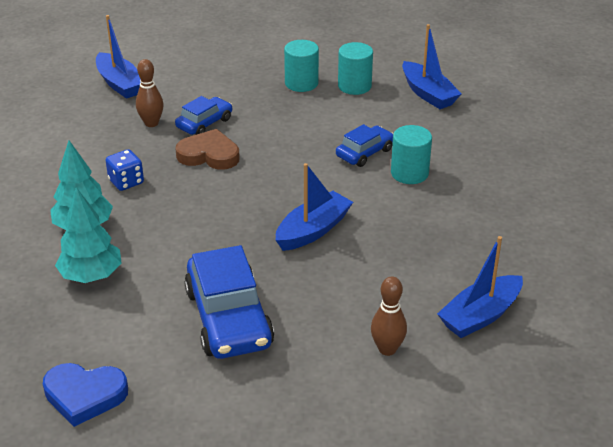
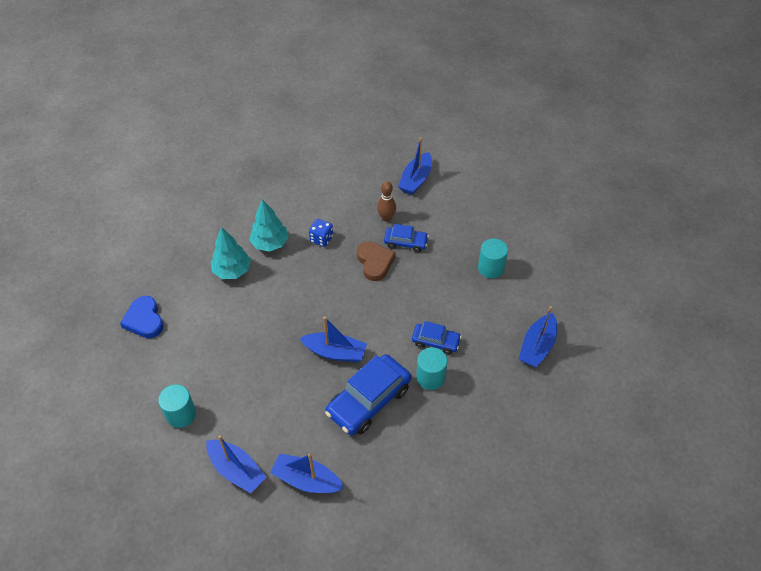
camera: 60 degrees right, 15 degrees up
blue car [184,245,274,359] -> blue car moved to [325,354,411,435]
turquoise cylinder [338,42,373,95] -> turquoise cylinder moved to [158,385,196,428]
brown bowling pin [371,277,407,356] -> none
none -> blue boat [206,435,266,493]

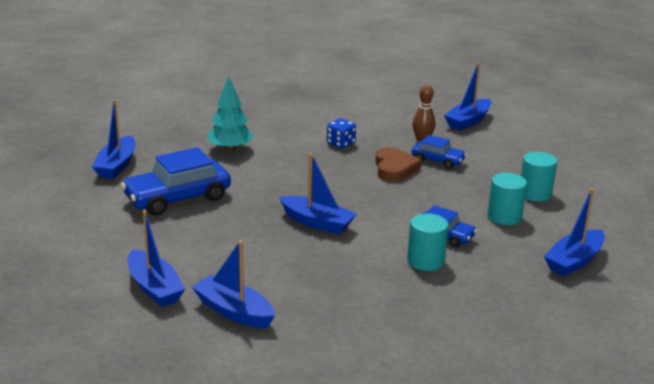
camera: 15 degrees right, 25 degrees down
blue heart [120,296,164,338] -> blue boat [92,100,135,179]
turquoise cylinder [158,385,196,428] -> turquoise cylinder moved to [488,173,527,225]
turquoise tree [249,199,289,252] -> none
blue car [325,354,411,435] -> blue car moved to [121,147,231,216]

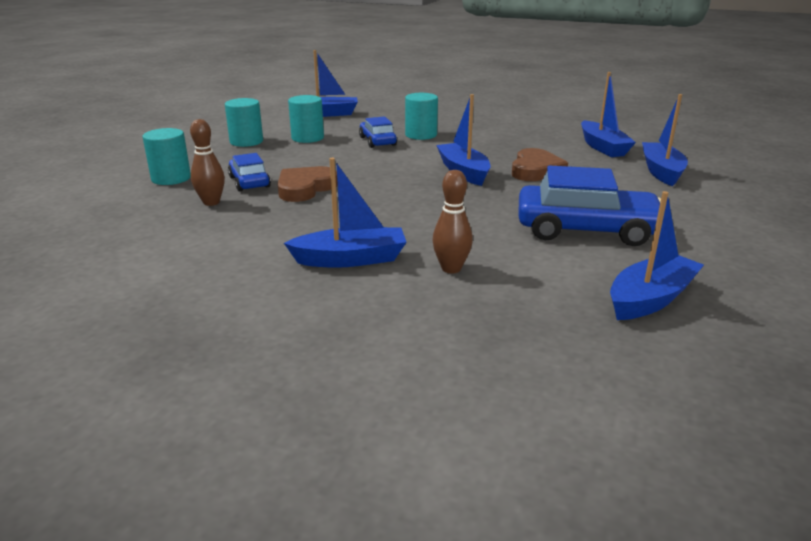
camera: 140 degrees left, 0 degrees up
turquoise tree [207,76,254,152] -> brown bowling pin [432,170,473,273]
blue dice [327,118,356,148] -> none
blue boat [444,62,492,130] -> blue boat moved to [284,158,407,268]
none -> turquoise cylinder [142,128,191,185]
none -> brown heart [512,148,568,181]

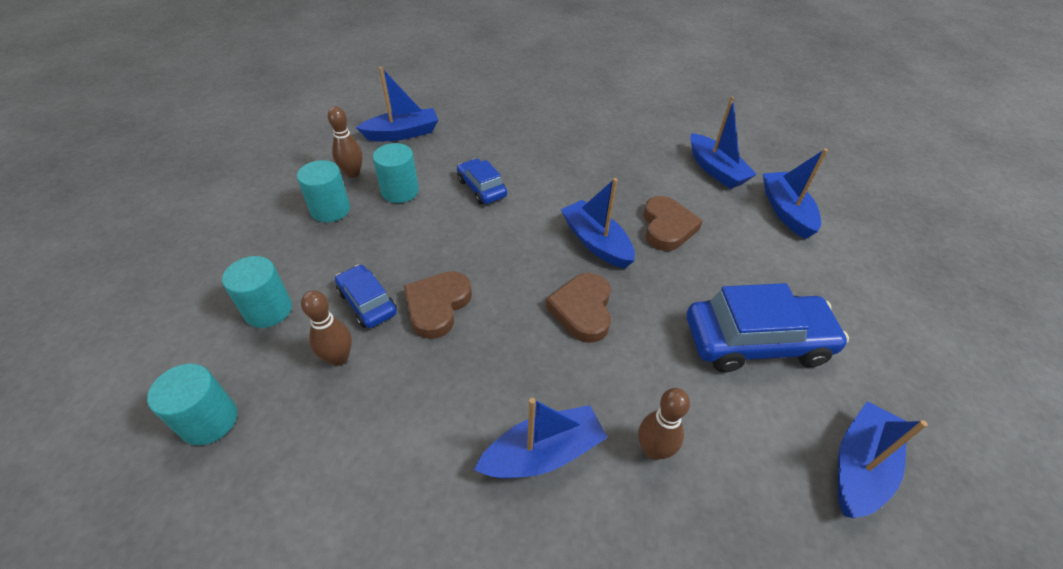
camera: 15 degrees left, 20 degrees up
turquoise cylinder [405,93,438,140] -> turquoise cylinder moved to [147,364,237,445]
none -> brown bowling pin [328,106,362,178]
none -> brown heart [546,273,611,343]

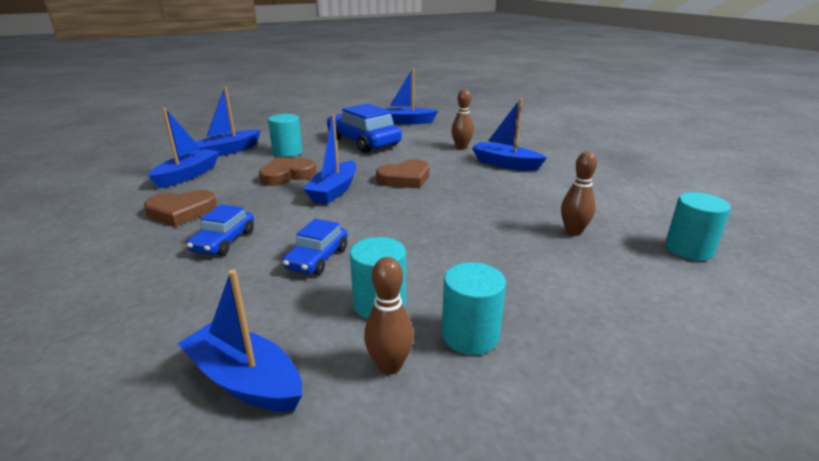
camera: 125 degrees left, 20 degrees down
turquoise cylinder [222,256,292,328] -> turquoise cylinder moved to [268,114,302,157]
blue car [335,264,397,328] -> blue car moved to [187,204,254,255]
brown heart [404,271,472,339] -> brown heart moved to [144,190,217,227]

